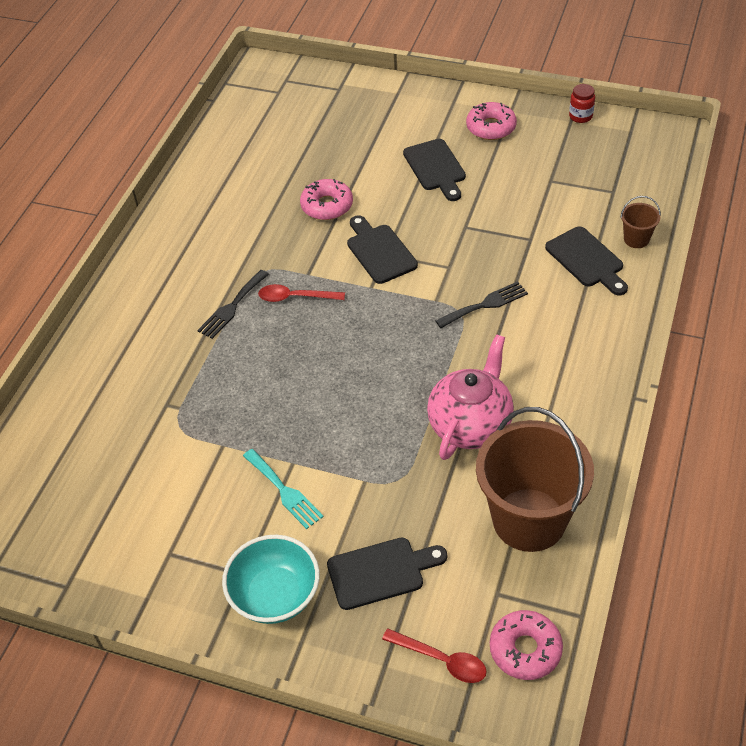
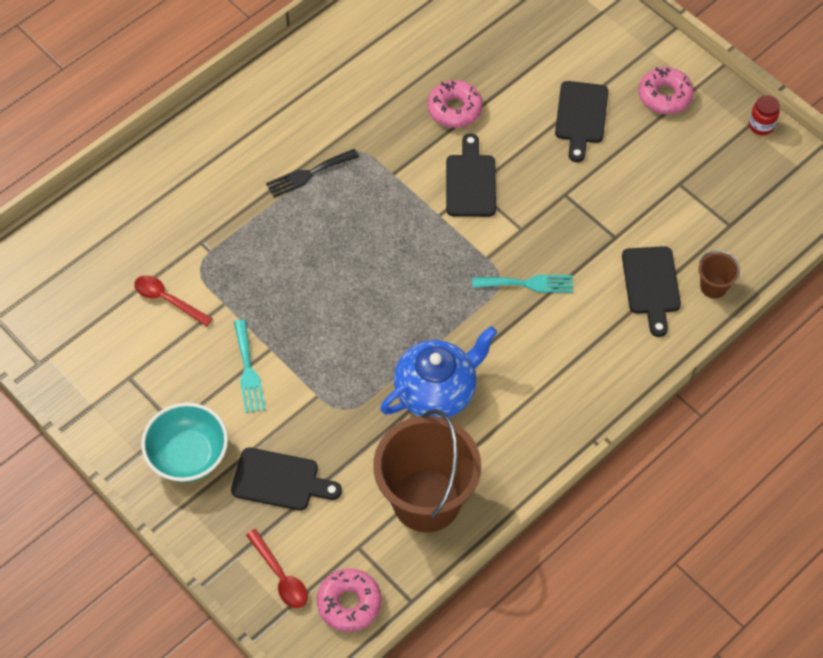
camera: 25 degrees right, 10 degrees up
red spoon [258,284,345,302] -> red spoon moved to [134,275,213,327]
pink teapot [427,334,514,460] -> blue teapot [380,326,497,418]
black fork [436,281,528,328] -> turquoise fork [472,275,573,293]

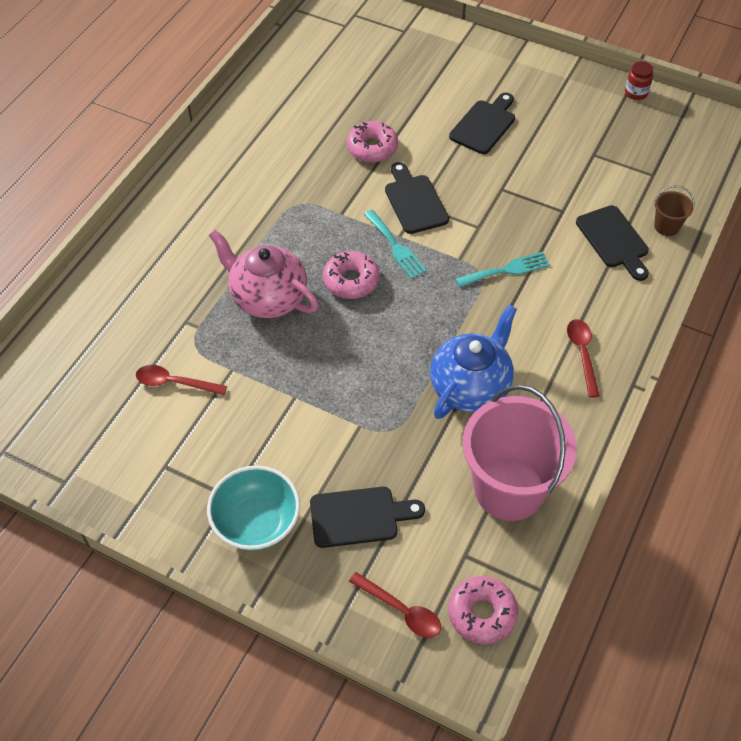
camera: 20 degrees left, 5 degrees down
turquoise fork [234,320,265,413] -> turquoise fork moved to [364,210,427,279]
black fork [266,149,359,198] -> none
brown bucket [373,409,481,532] -> pink bucket [463,385,577,521]
black cutting board [555,81,608,162] -> black cutting board turned 135 degrees counterclockwise [449,93,515,154]
pink donut [639,67,694,114] -> pink donut moved to [323,251,380,299]
none -> pink teapot [209,230,318,318]
none -> red spoon [567,319,600,398]

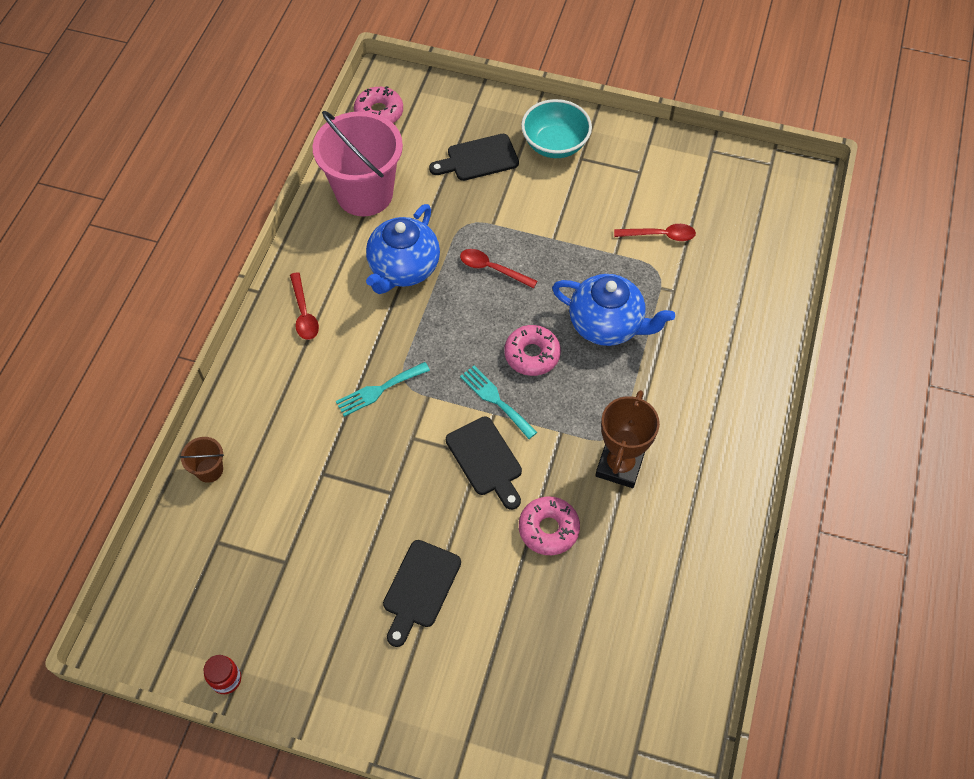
camera: 170 degrees right, 5 degrees up
pink teapot [209,230,318,318] -> blue teapot [552,274,675,346]
red spoon [349,572,441,638] -> red spoon moved to [460,249,537,289]
black cutting board [576,205,649,281] -> none
none -> brown trophy [595,390,660,488]

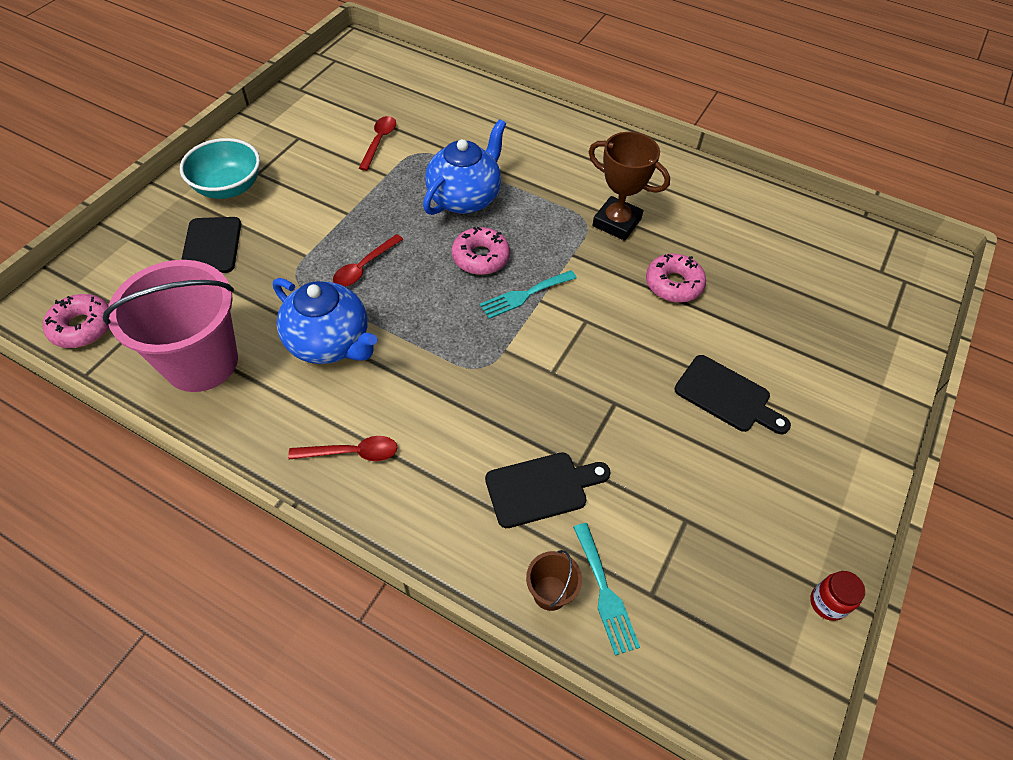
camera: 80 degrees left, 5 degrees down
turquoise fork [336,362,430,417] -> turquoise fork moved to [573,523,640,656]
black cutting board [446,416,522,510] -> black cutting board moved to [485,453,611,528]

